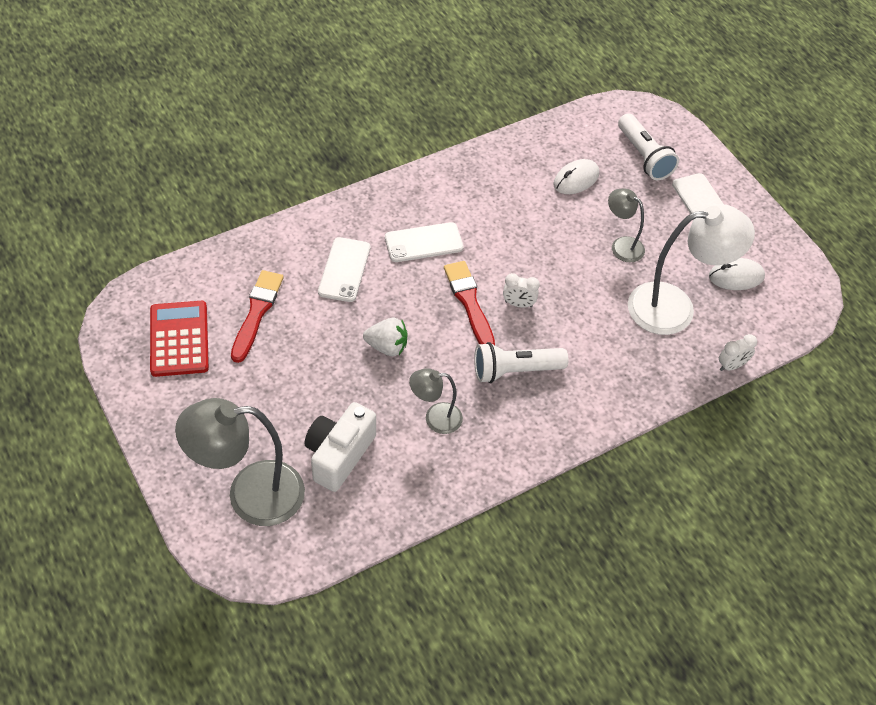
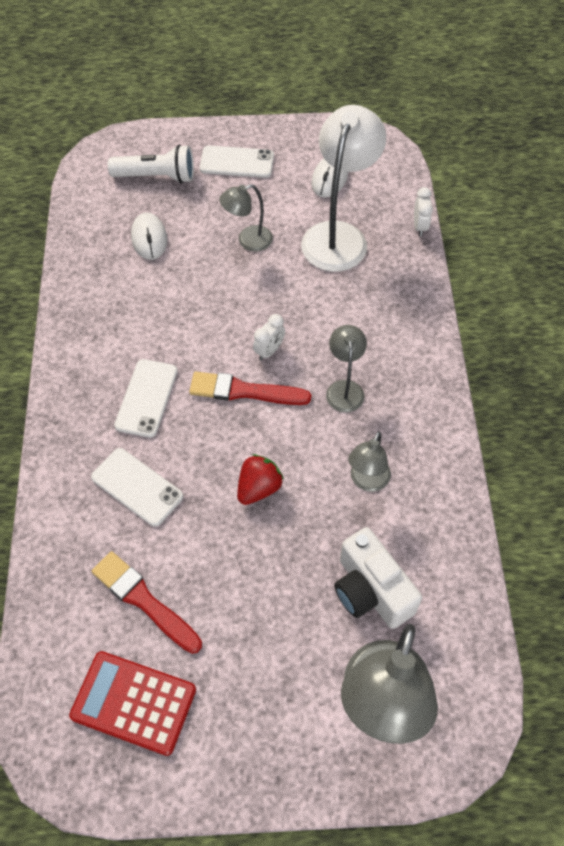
camera: 60 degrees left, 5 degrees up
white strawberry [363,318,408,356] -> red strawberry [237,454,284,505]
white flashlight [474,342,568,383] -> grey lamp [326,325,367,413]

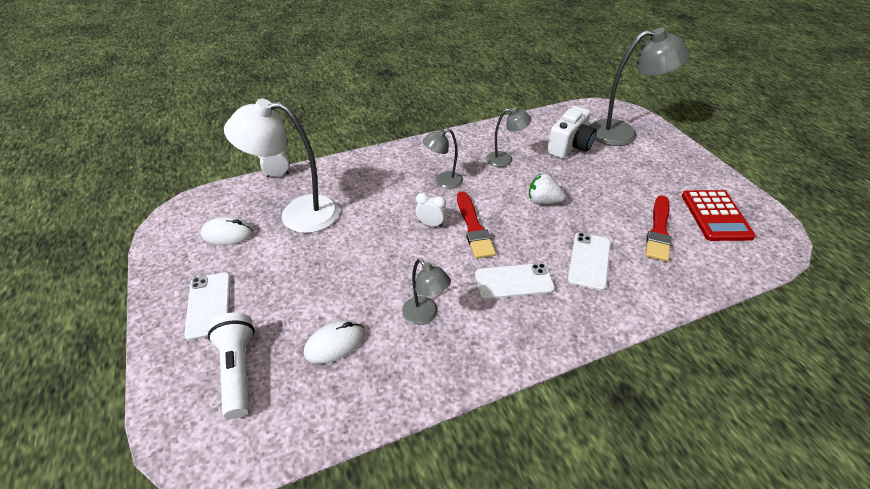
camera: 110 degrees left, 15 degrees down
grey lamp [219,184,273,252] -> grey lamp moved to [402,259,451,325]
red strawberry [237,454,284,505] -> white strawberry [529,174,565,204]

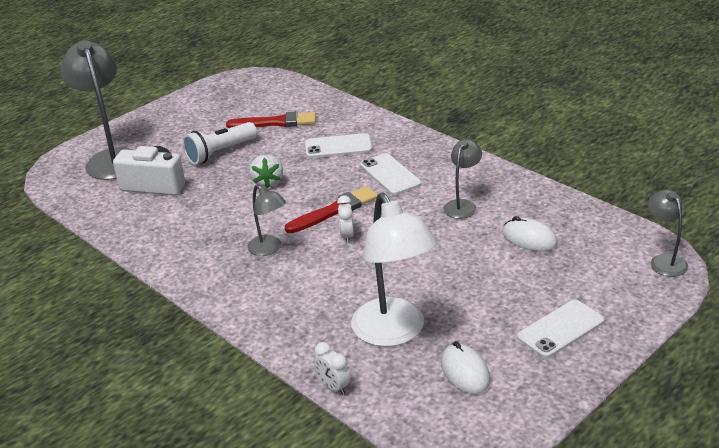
camera: 110 degrees left, 10 degrees down
white flashlight [208,313,255,419] -> white flashlight moved to [183,122,257,165]
grey lamp [486,107,532,167] -> grey lamp moved to [648,190,688,277]
red calculator [682,190,756,241] -> none

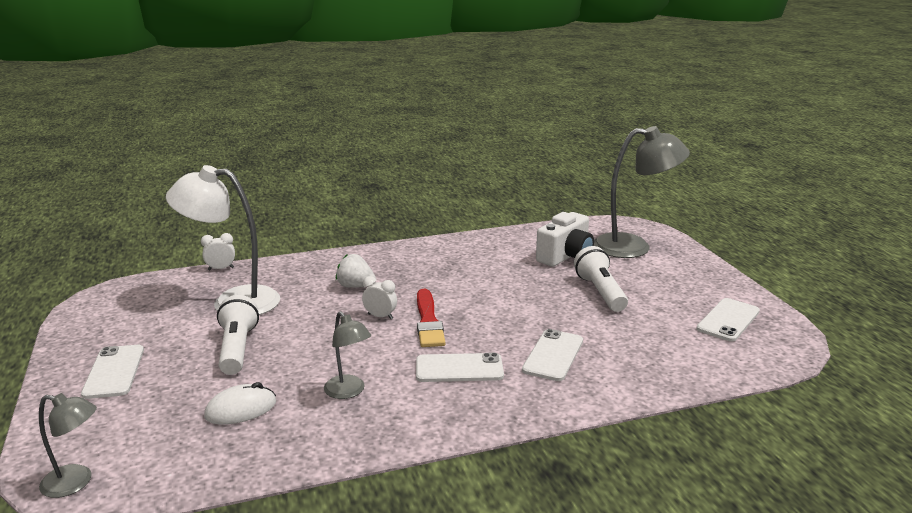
camera: 115 degrees right, 10 degrees down
red brush [226,112,316,128] -> none
grey lamp [247,185,286,256] -> none
white strawberry [250,154,283,188] -> white strawberry moved to [336,254,376,288]
white mouse [441,341,490,394] -> none
none -> white flashlight [217,295,259,375]
none -> white phone [696,298,760,342]

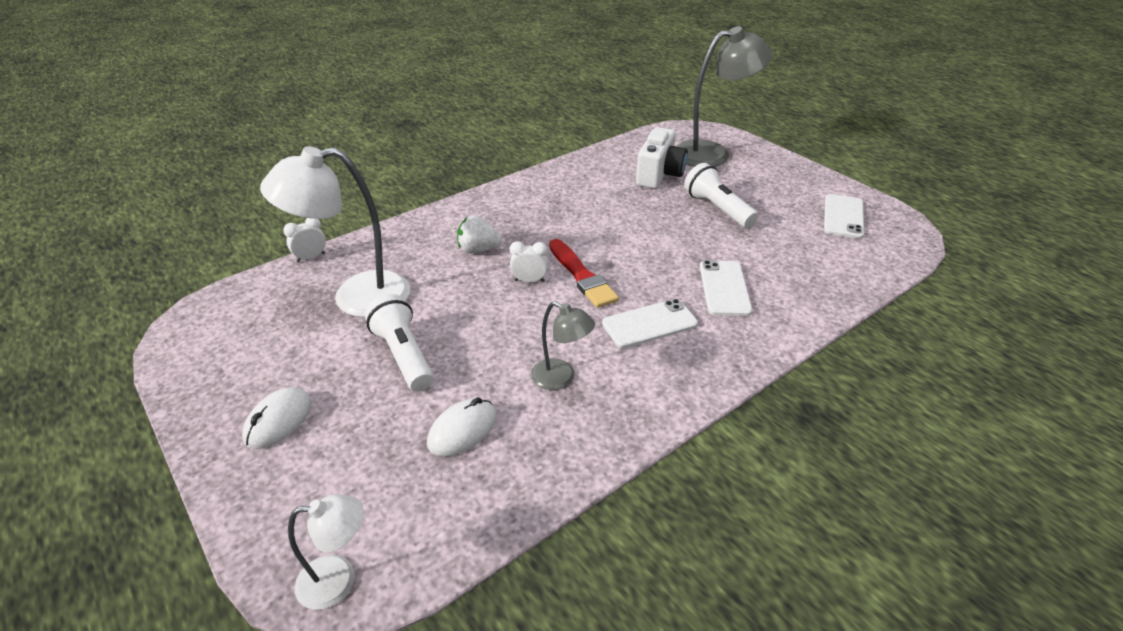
camera: 20 degrees left, 15 degrees up
grey lamp [39,393,97,498] -> white lamp [288,494,364,610]
white phone [81,345,144,399] -> white mouse [242,387,312,449]

